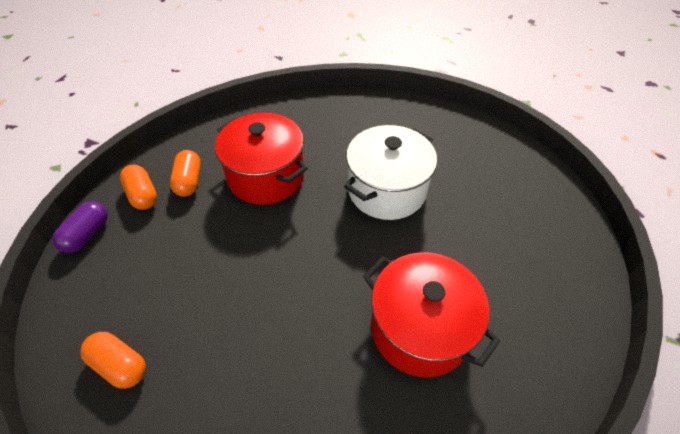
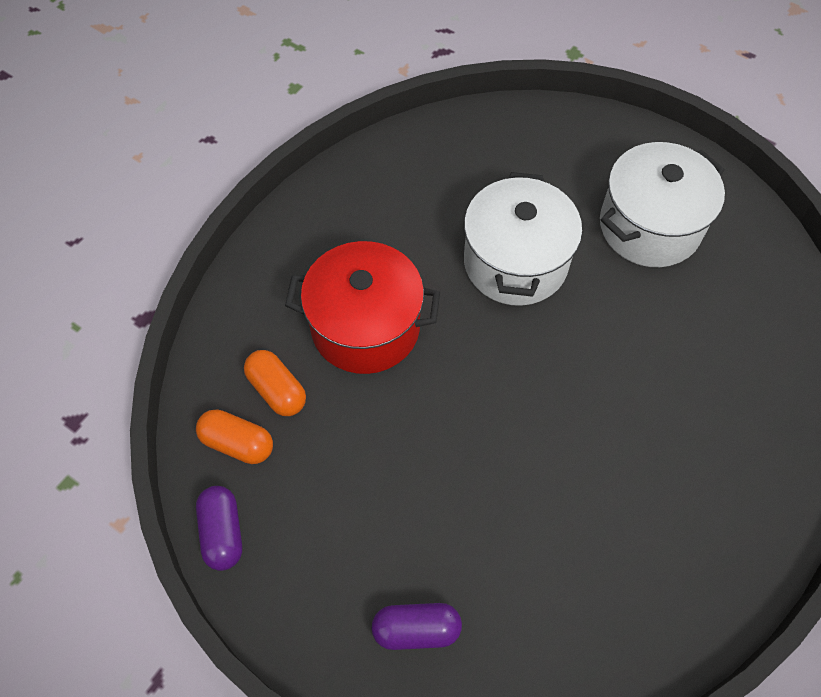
camera: 35 degrees left, 10 degrees up
orange capsule [80,332,146,389] -> purple capsule [371,603,462,650]
red pot [363,252,500,378] -> none
none -> white pot [600,142,725,267]

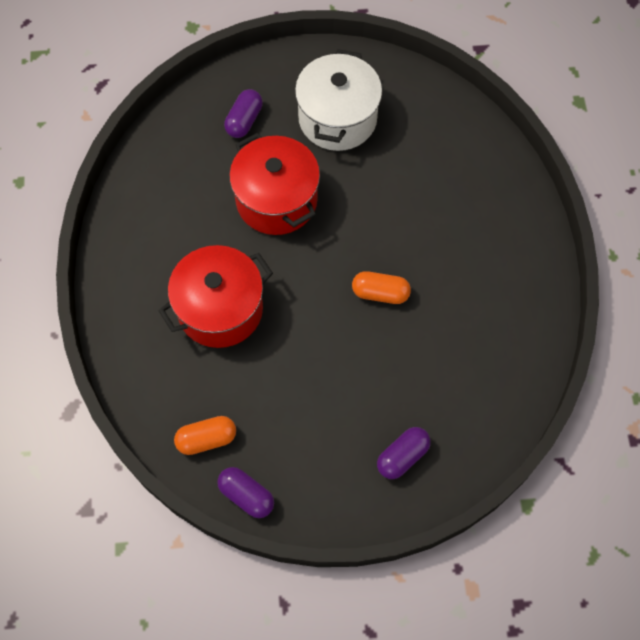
camera: 40 degrees left, 5 degrees up
orange capsule [244,350,306,416] -> orange capsule moved to [352,271,411,304]
white pot [464,172,582,306] -> red pot [229,133,320,235]
none -> purple capsule [224,89,263,138]

